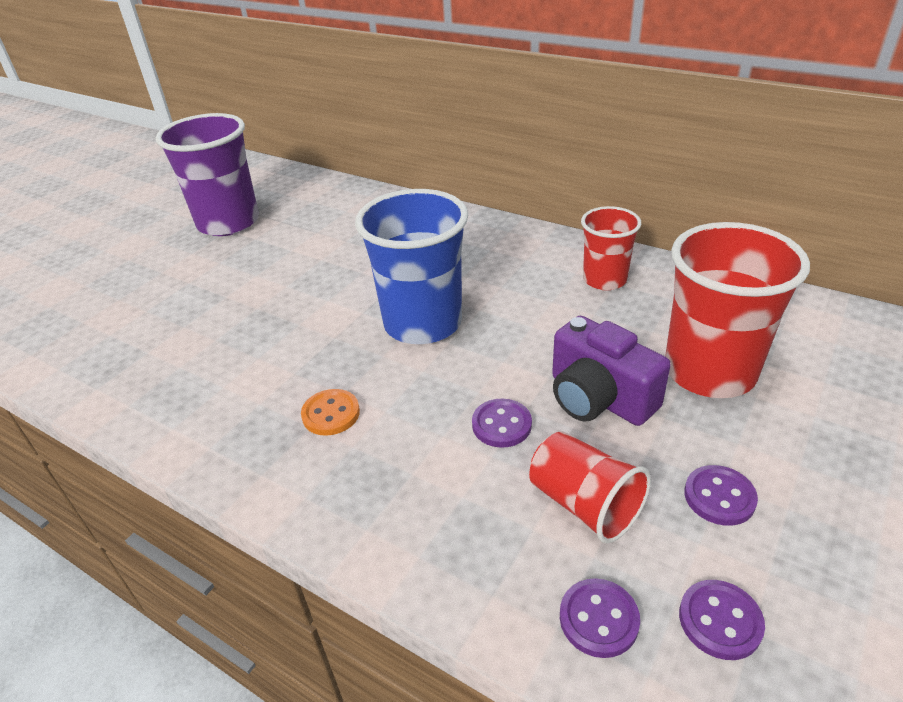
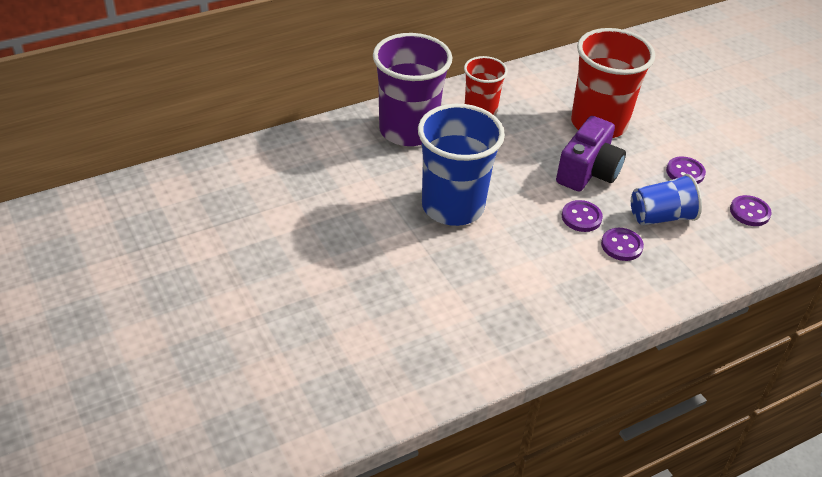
camera: 65 degrees left, 5 degrees up
purple cup [156,113,259,236] -> purple cup moved to [373,33,452,146]
orange button [301,389,360,436] -> none
red cup [529,431,651,543] -> blue cup [631,174,702,225]
purple camera [552,316,671,426] -> purple camera turned 45 degrees counterclockwise [556,116,626,192]
purple button [560,578,640,658] -> purple button moved to [601,228,644,261]

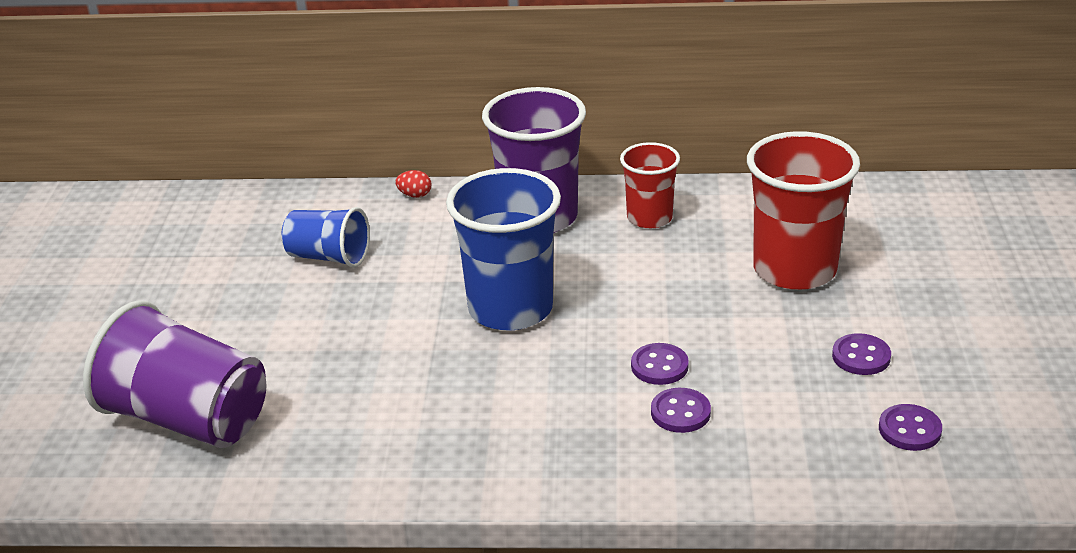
camera: 35 degrees right, 10 degrees down
purple camera [556,116,626,192] -> none
blue cup [631,174,702,225] -> blue cup moved to [281,207,370,268]
none -> purple cup [83,300,267,448]
none -> red egg [395,170,432,198]

